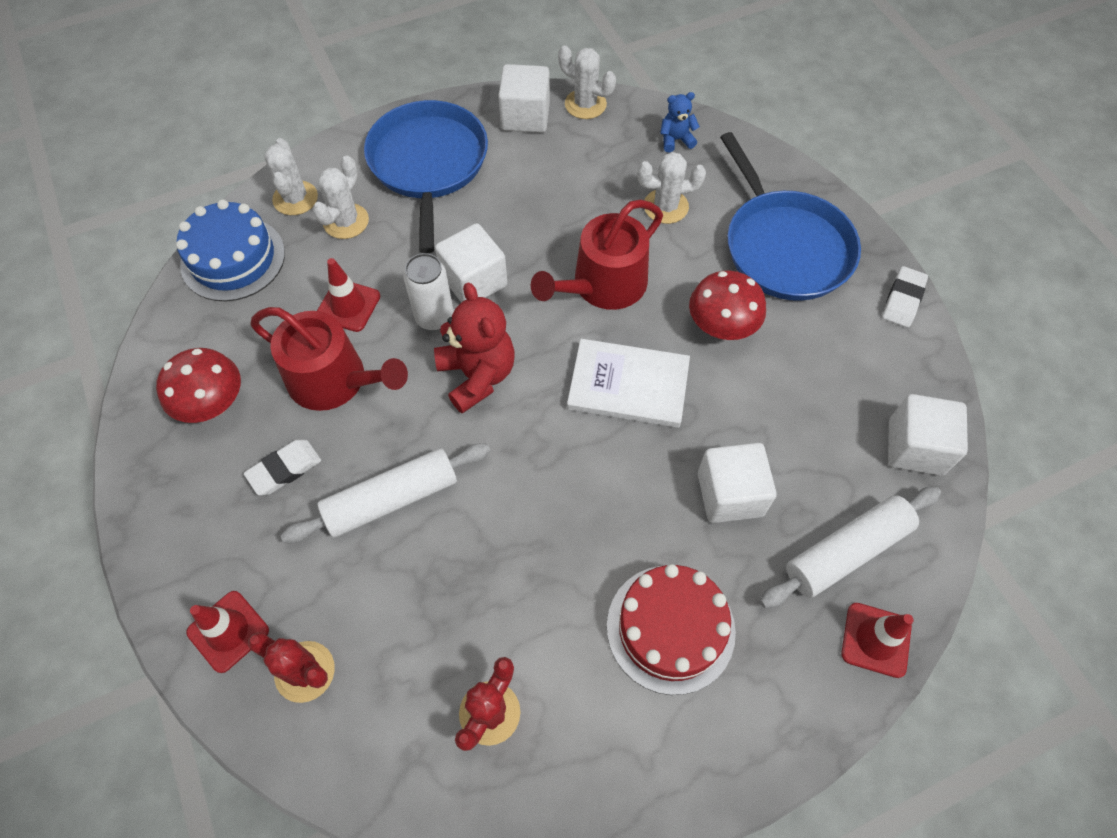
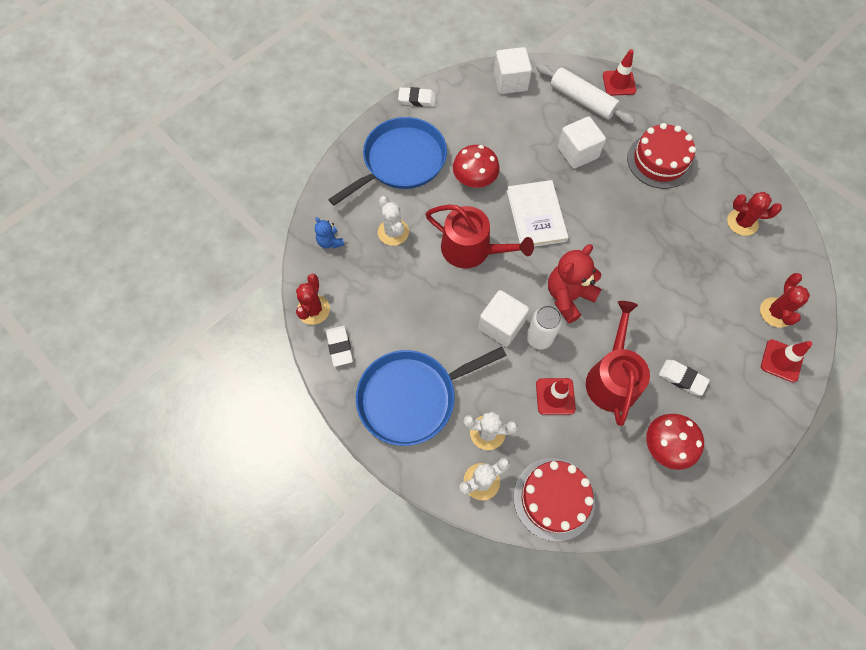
camera: 110 degrees left, 5 degrees up
blue cake [176,200,285,301] -> red cake [513,458,595,542]
white rolling pin [280,443,491,543] -> none
white cube [498,64,550,133] -> white eraser [326,326,353,367]
white cactus [558,45,616,119] -> red cactus [296,274,330,325]

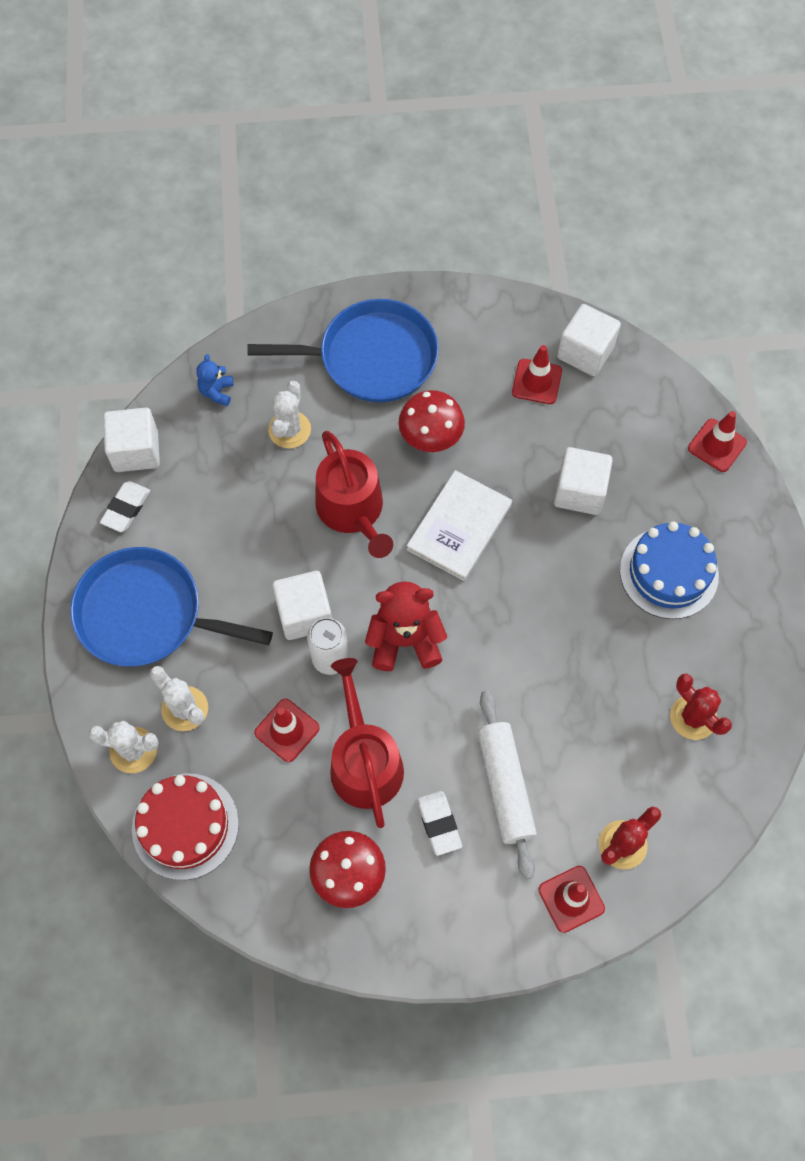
camera: 40 degrees right, 0 degrees up
red cactus [296,274,330,325] -> white cube [103,408,160,472]
white eraser [398,87,436,107] -> none
white rolling pin [536,64,635,124] -> white rolling pin moved to [478,691,537,879]
red watering can [586,301,650,426] -> red watering can turned 60 degrees counterclockwise [330,658,404,828]
red cake [627,123,696,189] -> blue cake [620,521,719,619]
none -> red traffic cone [512,345,562,404]

